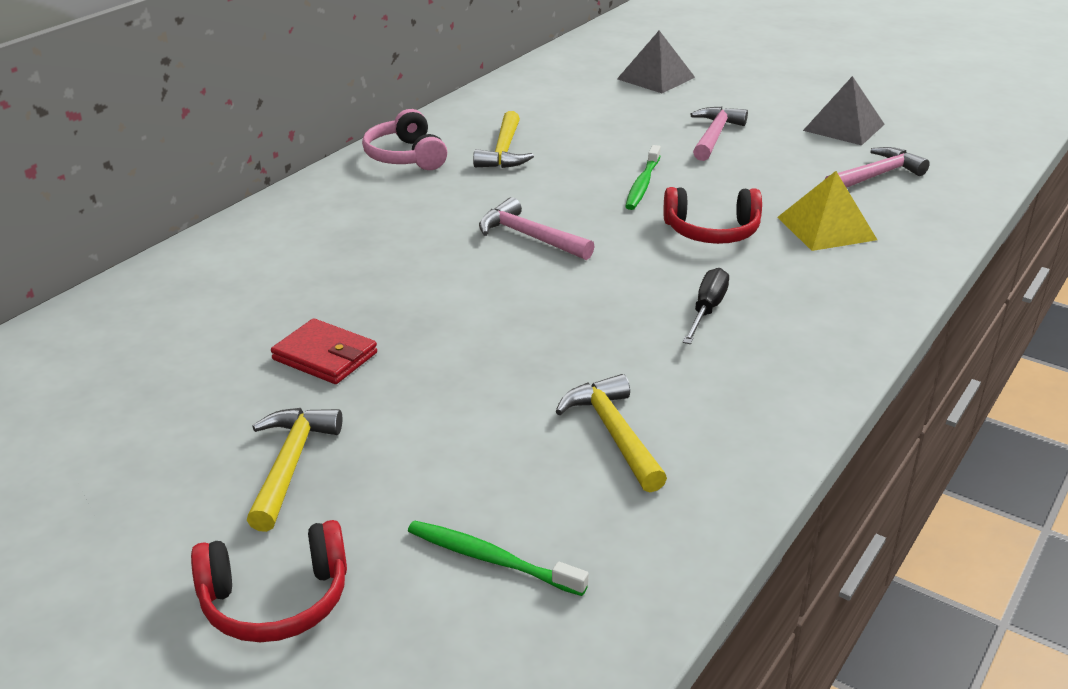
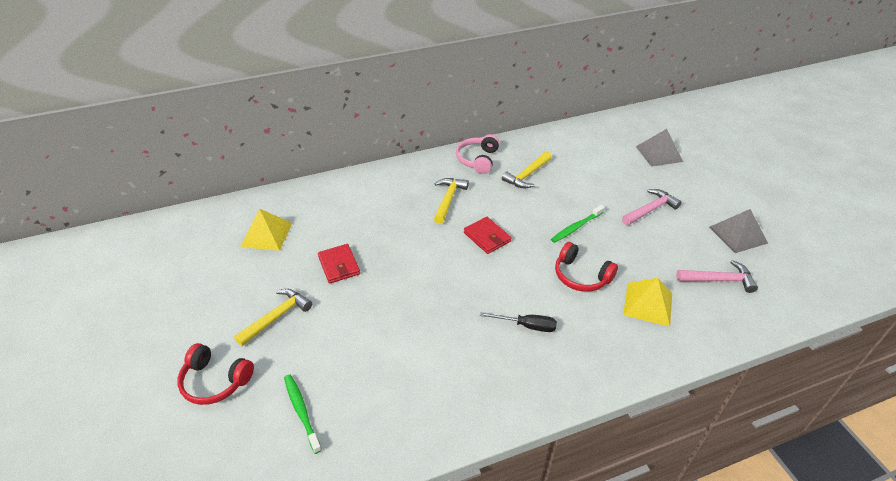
camera: 35 degrees right, 10 degrees up
pink hammer [479,197,595,260] -> red wallet [464,217,511,254]
yellow hammer [555,374,667,492] -> yellow hammer moved to [434,178,469,224]
black screwdriver [683,268,729,344] -> black screwdriver turned 45 degrees clockwise [480,312,557,332]
none -> yellow pyramid [241,209,292,251]

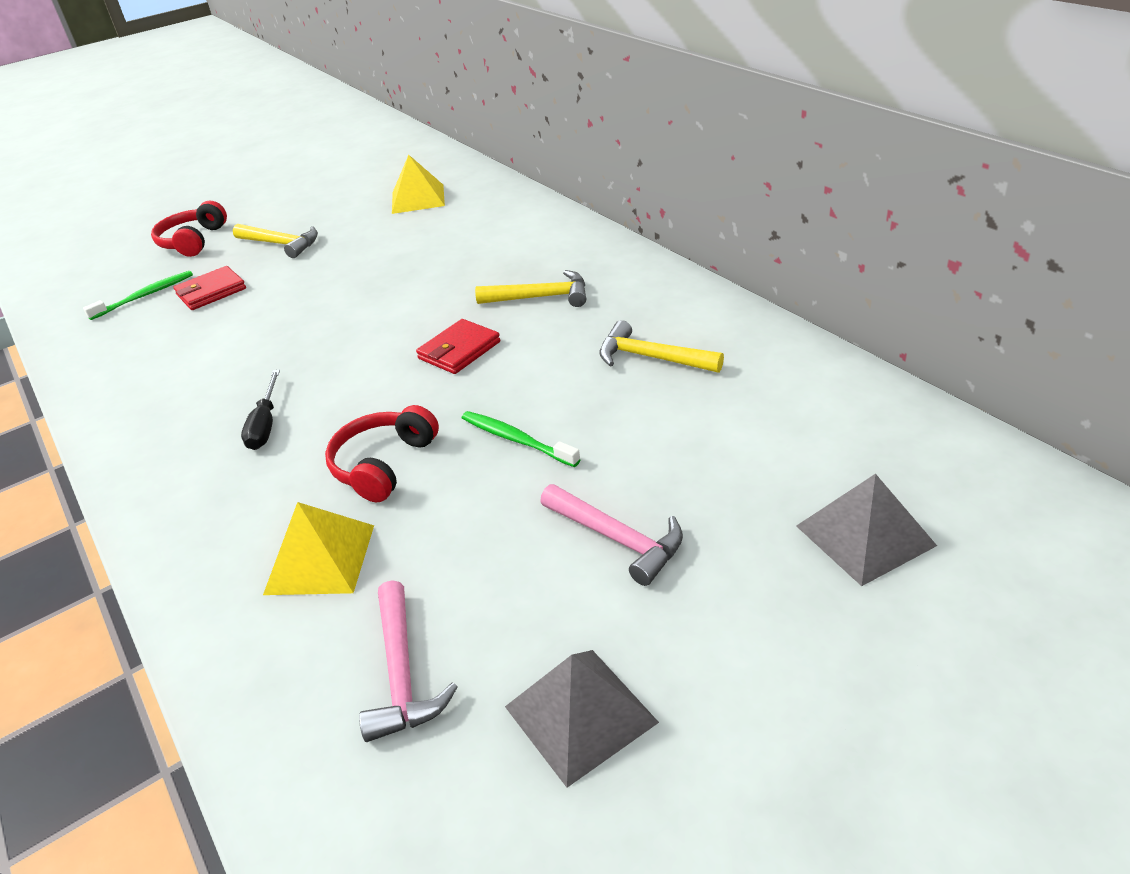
camera: 80 degrees right, 5 degrees down
red wallet [318,244,360,284] -> red wallet moved to [173,266,246,310]
pink headphones [456,134,500,174] -> none

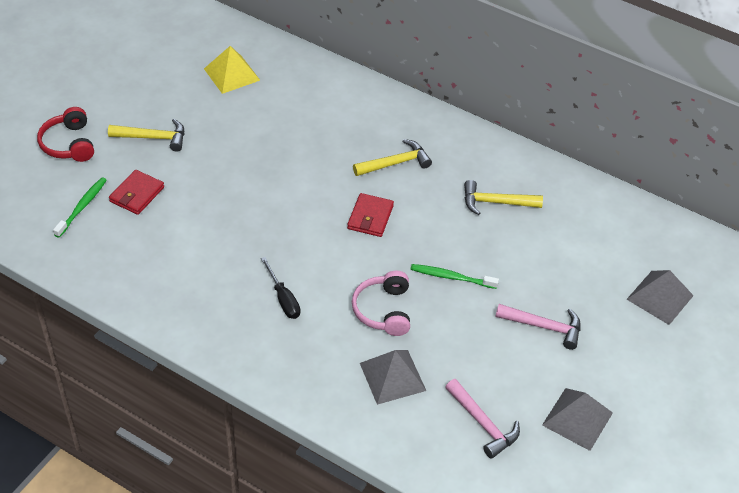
camera: 30 degrees left, 10 degrees up
yellow pyramid [263,502,374,595] -> grey pyramid [360,350,426,405]
red headphones [325,405,439,502] -> pink headphones [352,271,410,336]

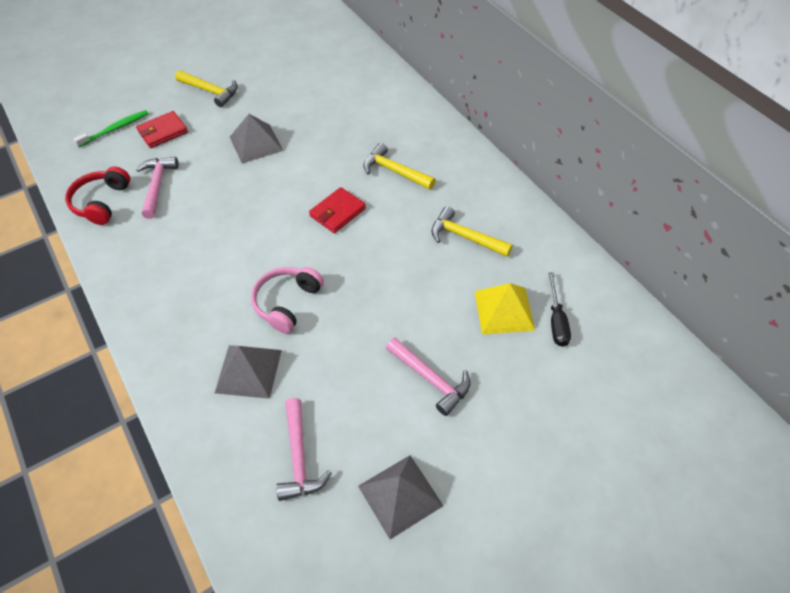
camera: 30 degrees right, 5 degrees up
red headphones [37,107,94,162] -> red headphones moved to [65,167,130,225]
yellow pyramid [204,46,260,94] -> yellow pyramid moved to [474,283,535,335]
black screwdriver [261,257,300,319] -> black screwdriver moved to [548,272,571,347]
yellow hammer [353,139,432,176] -> yellow hammer turned 150 degrees counterclockwise [363,143,436,190]
green toothbrush [410,264,499,289] -> none
grey pyramid [627,270,694,325] -> grey pyramid moved to [230,114,283,164]
none -> pink hammer [136,157,179,219]

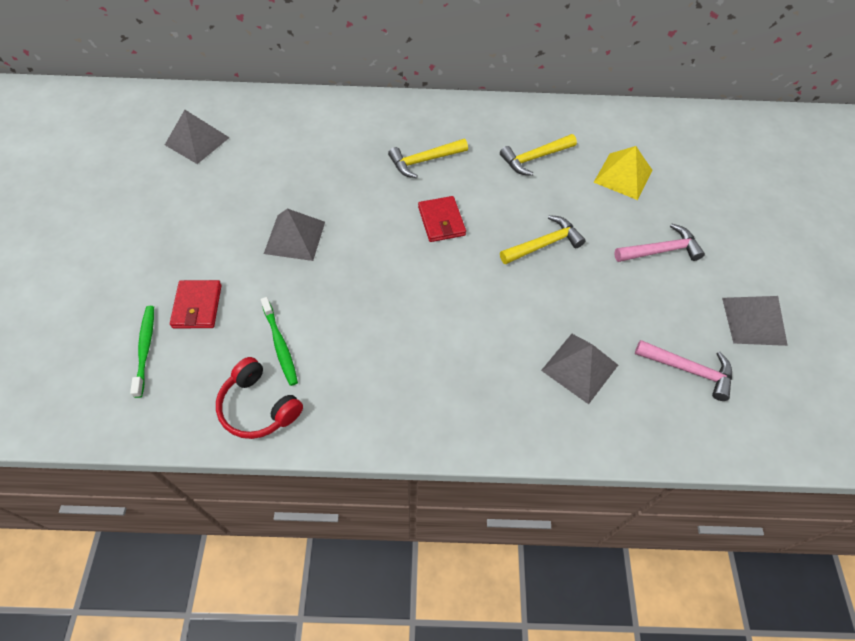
camera: 60 degrees left, 5 degrees up
pink hammer [136,157,179,219] -> green toothbrush [261,297,298,386]
yellow hammer [175,70,238,107] -> yellow hammer moved to [500,215,586,264]
pink headphones [251,267,324,334] -> none
black screwdriver [548,272,571,347] -> none
none -> grey pyramid [165,110,230,164]

